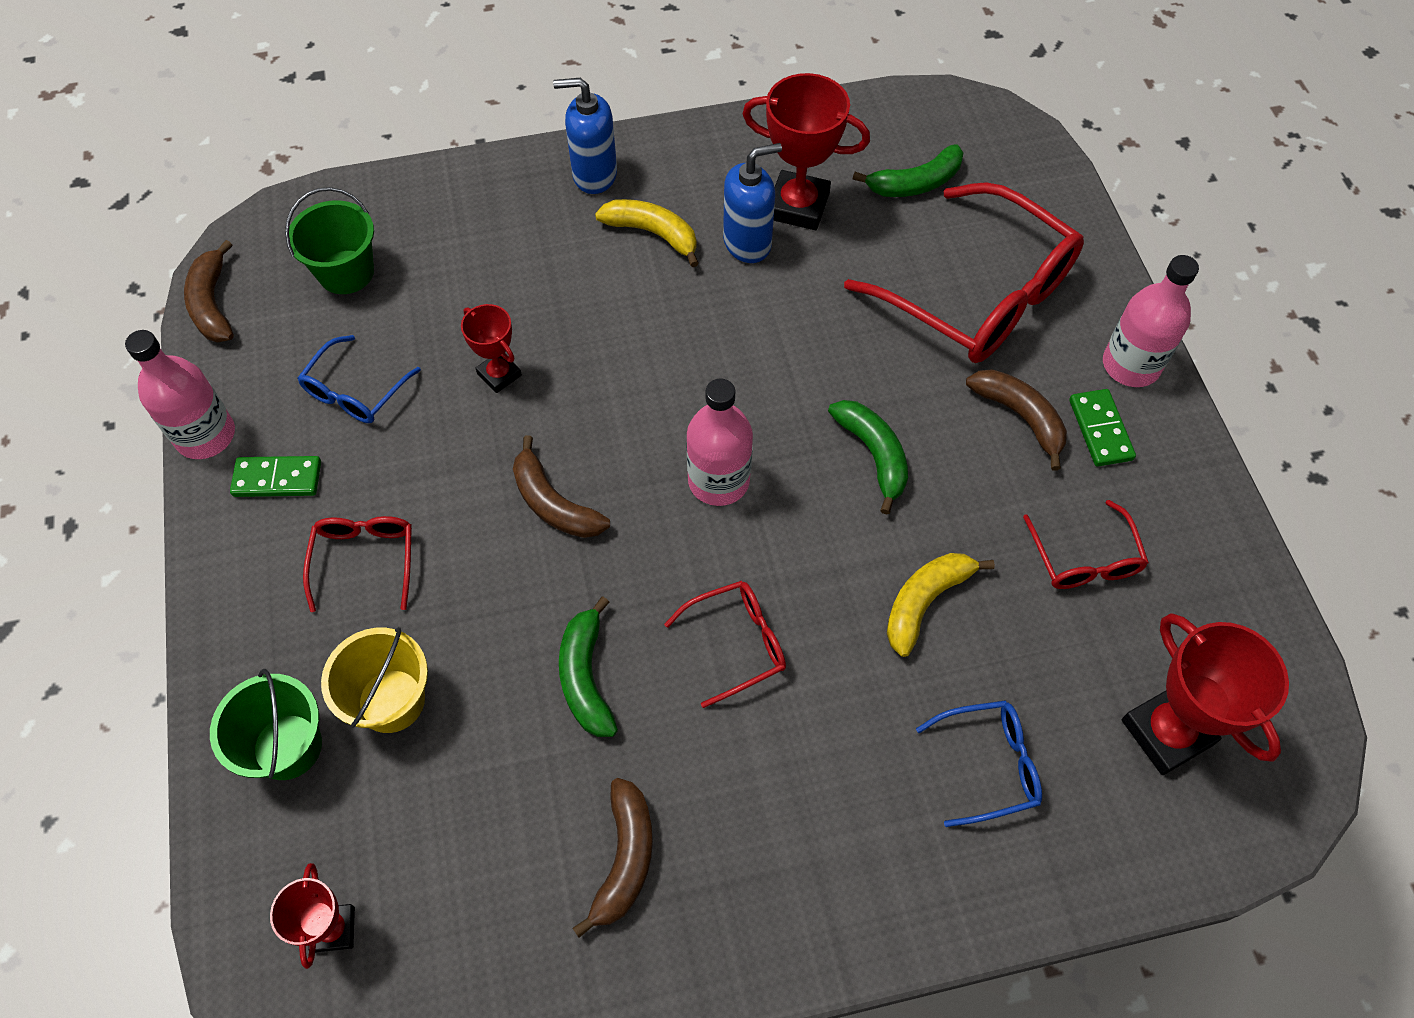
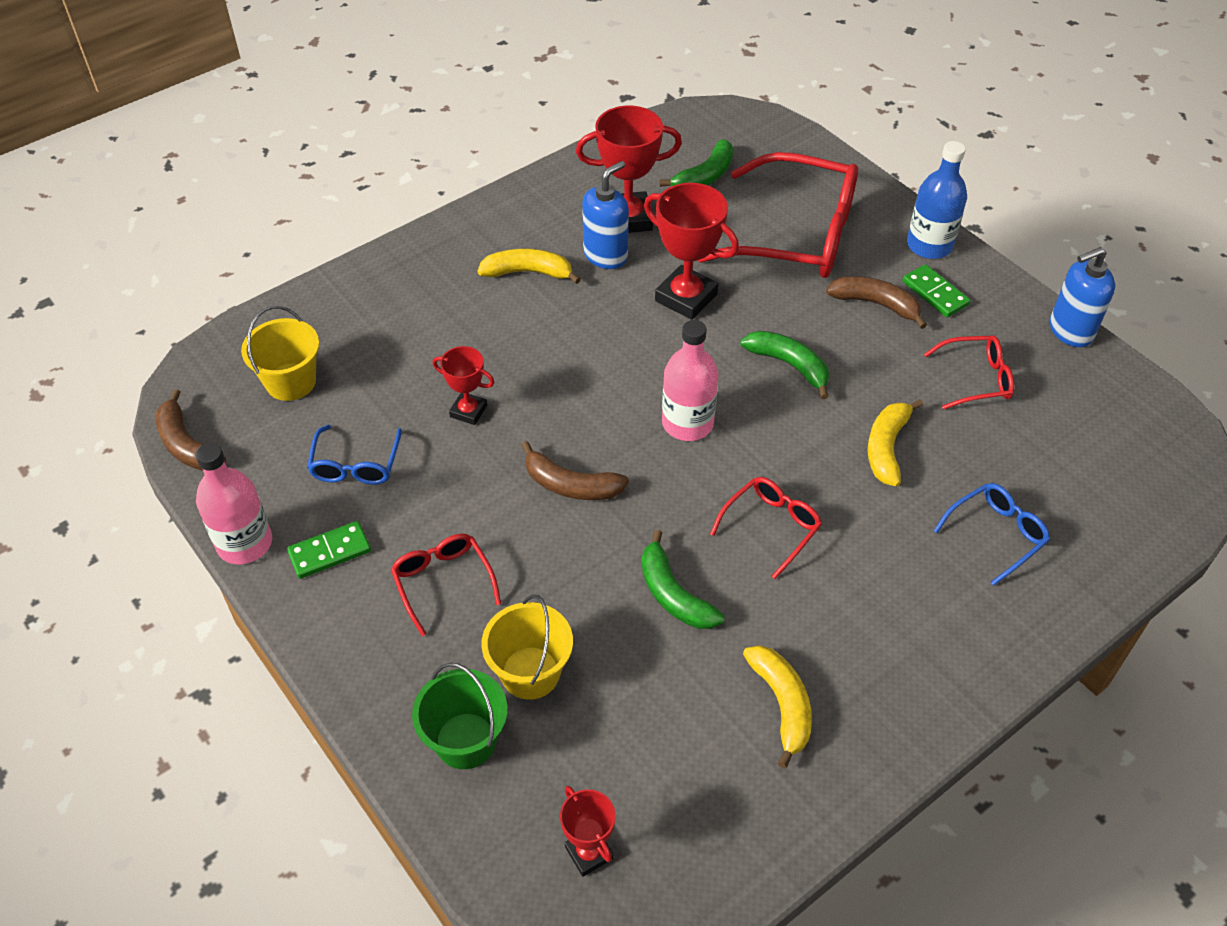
camera: 25 degrees left, 10 degrees down
green bucket [285,187,374,294] -> yellow bucket [241,306,319,401]
blue soap dispenser [553,78,617,194] -> blue soap dispenser moved to [1050,247,1116,347]
brown banana [572,778,653,938] -> yellow banana [743,645,812,768]
red glasses [1023,500,1149,589] -> red glasses turned 60 degrees counterclockwise [924,335,1014,409]
pink bottle [1103,255,1199,387] -> blue bottle [907,141,967,259]
red trophy [1122,613,1289,775] -> red trophy moved to [644,183,739,320]

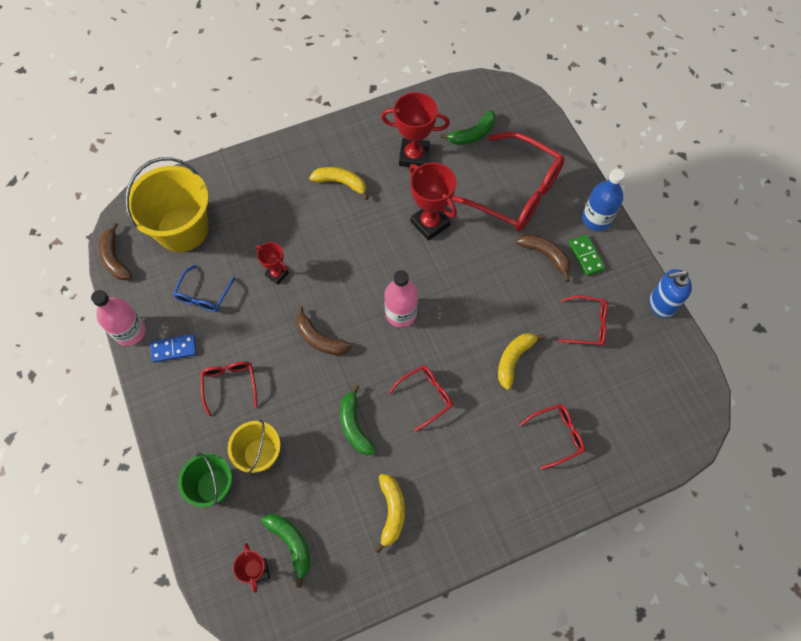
camera: 15 degrees right, 15 degrees up
yellow bucket [241,306,319,401] -> yellow bucket [125,157,209,252], size x1.74
green domino [287,521,371,579] -> blue domino [150,334,197,363]
blue soap dispenser [582,161,629,269] -> none
green banana [740,331,829,399] -> green banana moved to [261,514,311,588]
blue glasses [934,483,1050,586] -> red glasses [520,404,585,469]

